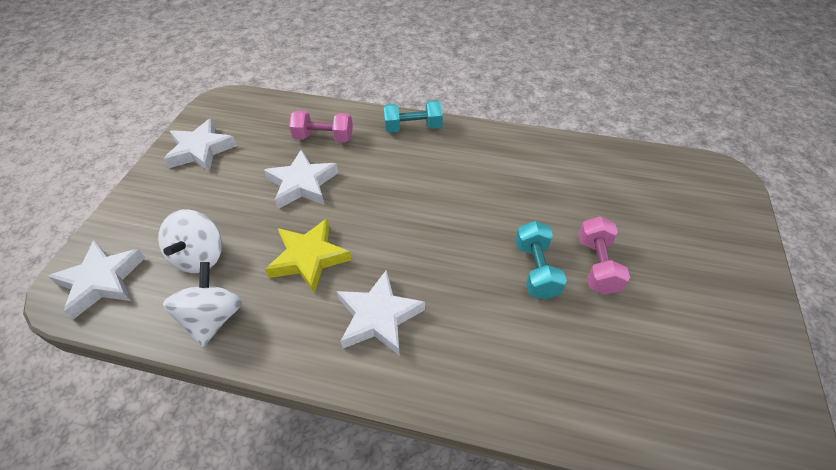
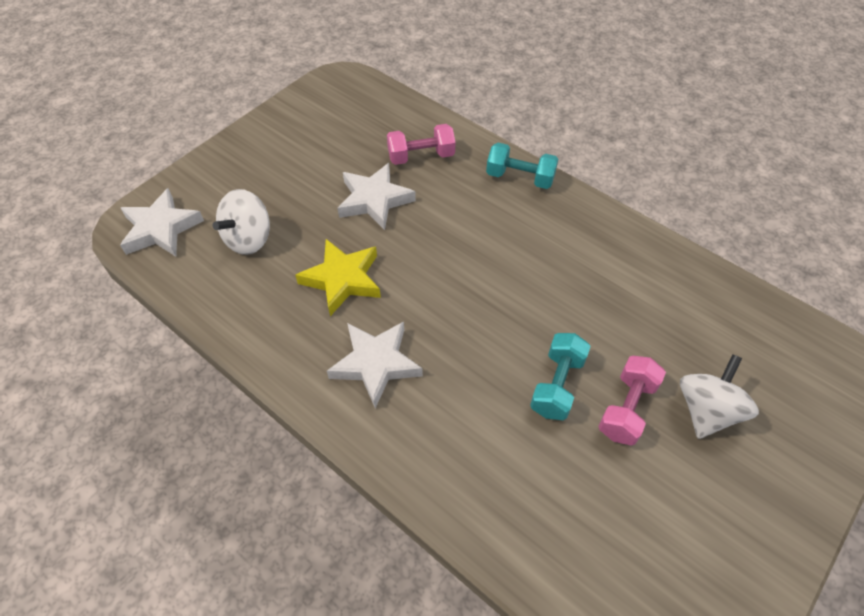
camera: 25 degrees right, 5 degrees up
white spinning top [163,262,242,347] -> white spinning top moved to [680,354,759,439]
white star [164,118,237,172] -> none
pink dumbbell [289,111,353,142] -> pink dumbbell turned 45 degrees counterclockwise [387,124,456,165]

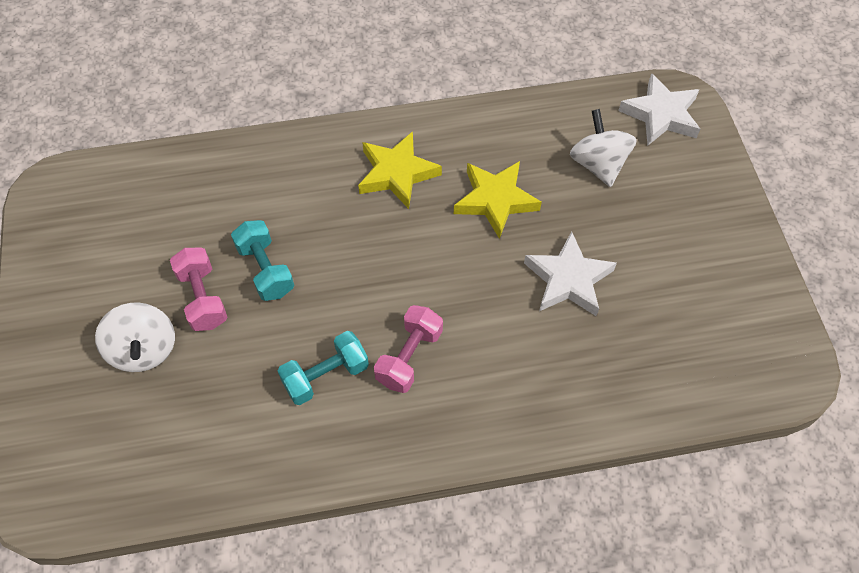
camera: 130 degrees right, 5 degrees up
white star [327,321,423,408] -> yellow star [358,131,442,209]
pink dumbbell [387,124,456,165] -> pink dumbbell moved to [374,305,443,393]
turquoise dumbbell [486,143,558,189] -> turquoise dumbbell moved to [278,331,369,405]

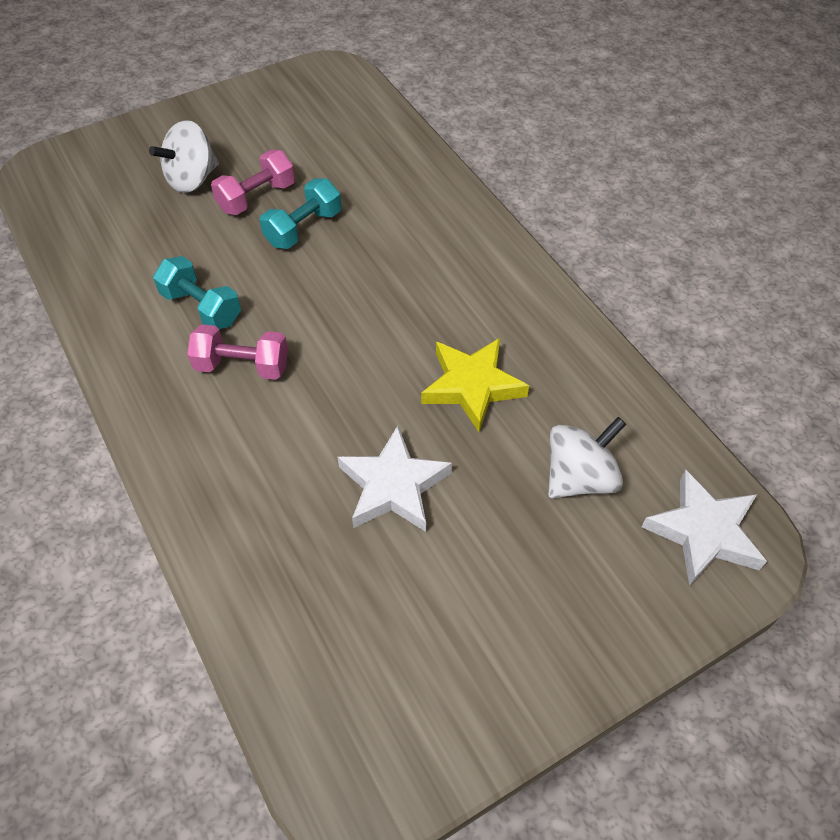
camera: 70 degrees right, 5 degrees down
yellow star [358,131,442,209] -> none

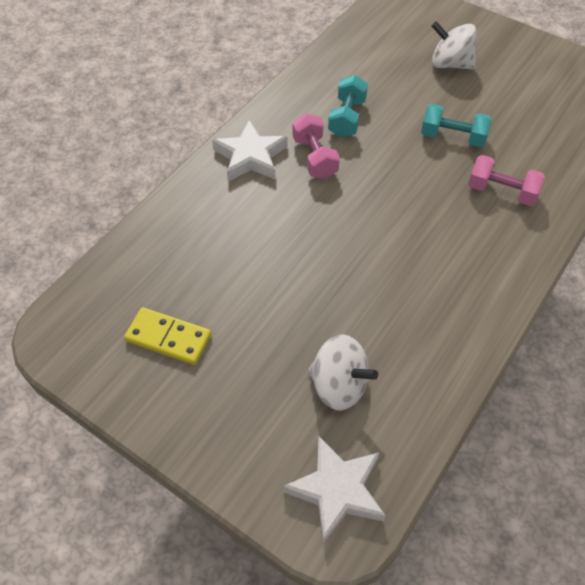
camera: 65 degrees right, 0 degrees up
pink dumbbell [211,150,295,215] -> pink dumbbell moved to [468,155,545,206]
white star [338,426,452,532] -> white star moved to [212,120,288,182]
yellow star [421,338,529,432] -> none
none -> yellow domino [124,307,211,365]

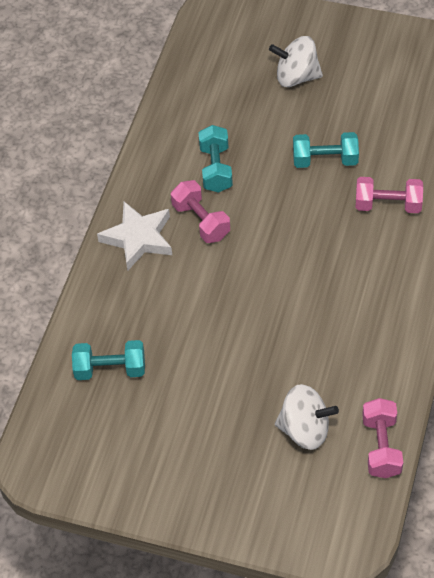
camera: 15 degrees left, 0 degrees up
yellow domino [124,307,211,365] -> none
white star [283,436,386,544] -> none
none -> turquoise dumbbell [72,340,145,380]
none -> pink dumbbell [362,398,403,478]

